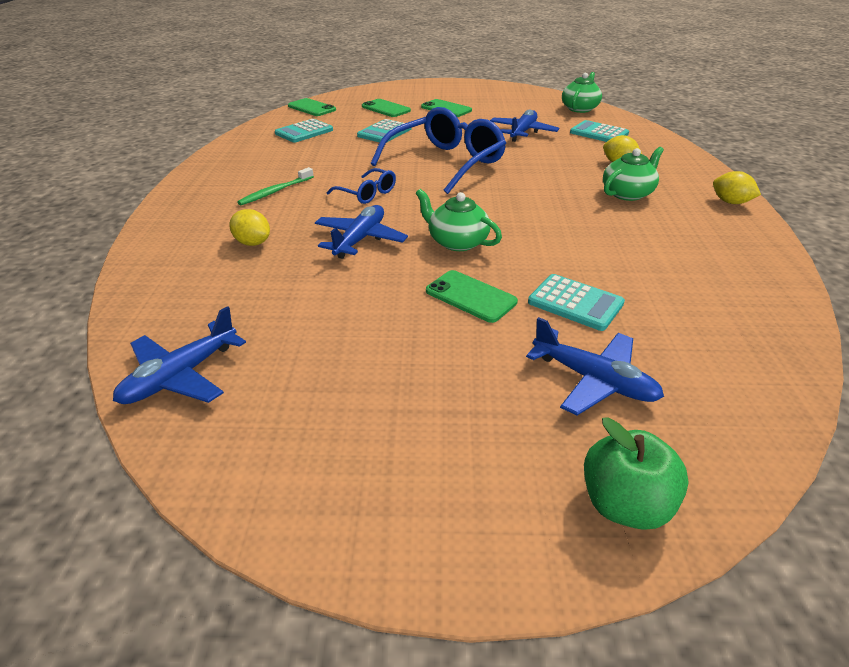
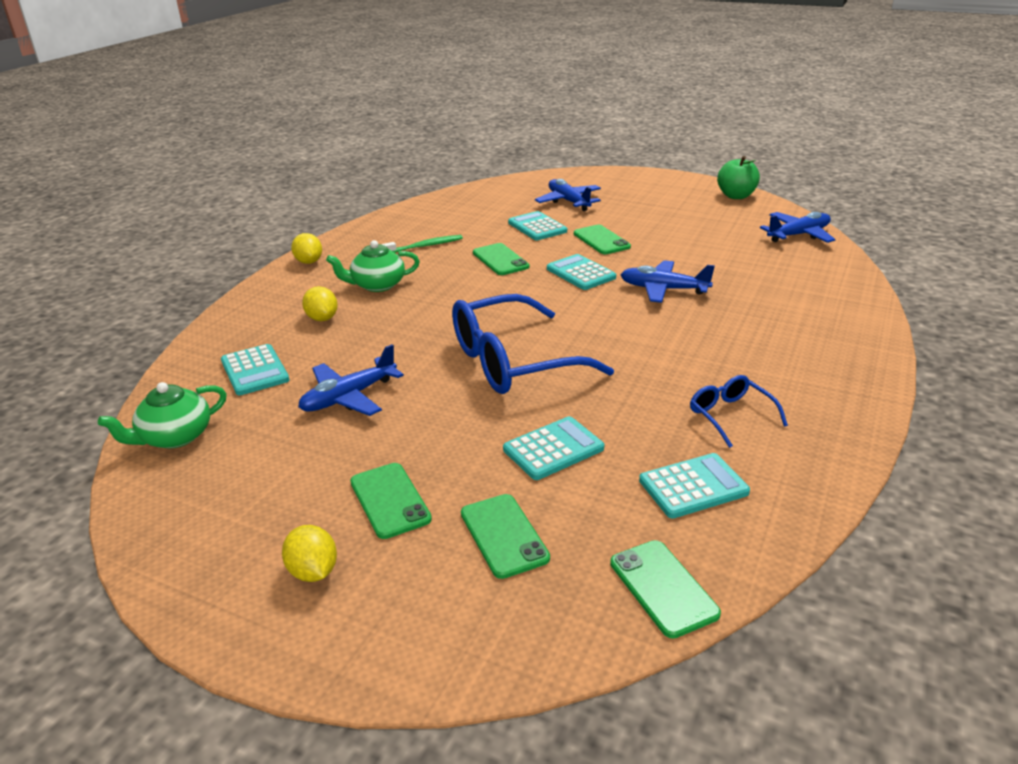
camera: 155 degrees left, 5 degrees down
yellow lemon [229,209,270,246] -> yellow lemon moved to [282,525,337,582]
green toothbrush [237,167,314,205] -> green toothbrush moved to [381,235,463,253]
blue plane [315,205,408,259] -> blue plane turned 60 degrees clockwise [621,260,715,303]
blue glasses [327,168,396,204] -> blue glasses moved to [690,375,788,448]
green teapot [416,189,502,251] -> turquoise calculator [547,254,616,290]
green apple [584,417,689,530] -> green apple moved to [717,156,760,199]
none -> green phone [473,243,530,275]

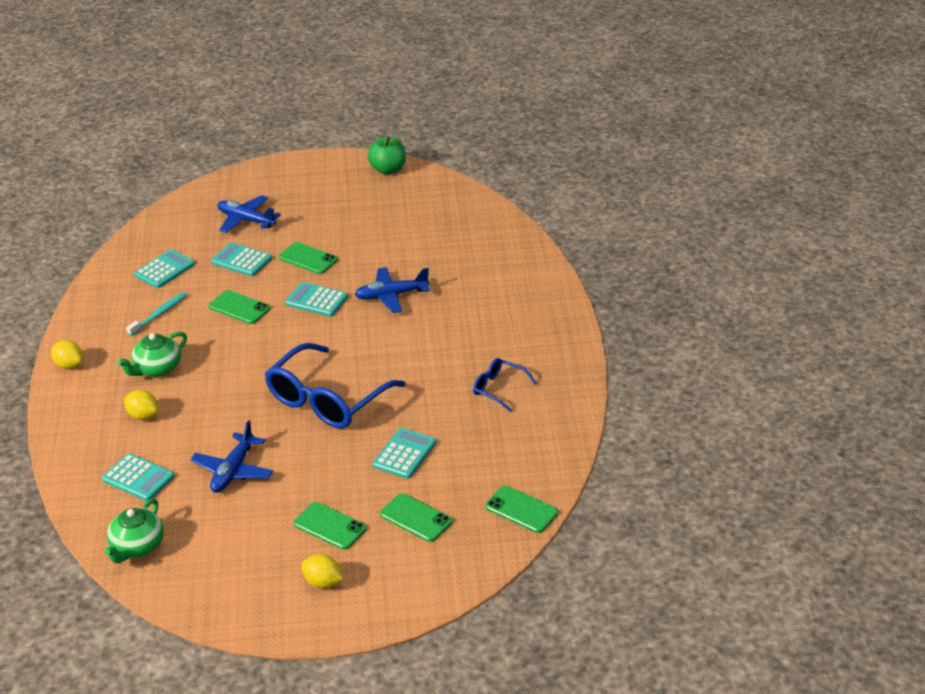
camera: 30 degrees left, 5 degrees up
green toothbrush [381,235,463,253] -> turquoise toothbrush [126,292,187,336]
turquoise calculator [639,453,750,518] -> turquoise calculator moved to [134,249,195,288]
blue plane [760,212,836,243] -> none

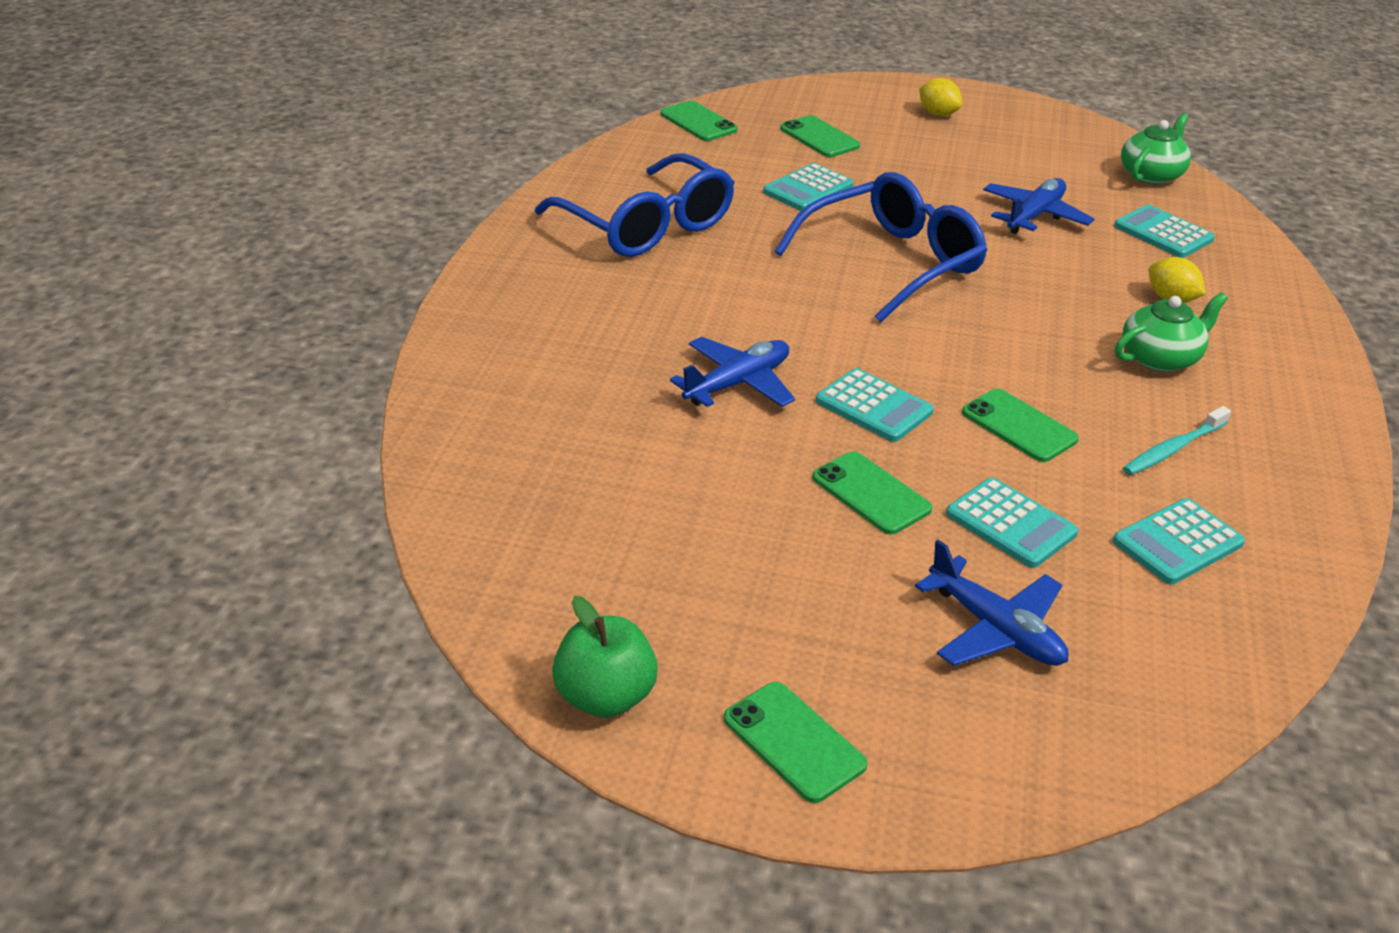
camera: 165 degrees left, 0 degrees up
yellow lemon [51,340,83,369] -> none
green phone [294,502,366,550] -> green phone moved to [724,682,868,803]
blue plane [355,267,430,313] -> blue plane turned 45 degrees counterclockwise [670,337,795,407]
blue glasses [473,358,537,412] -> blue glasses [535,153,735,257], size x2.06

